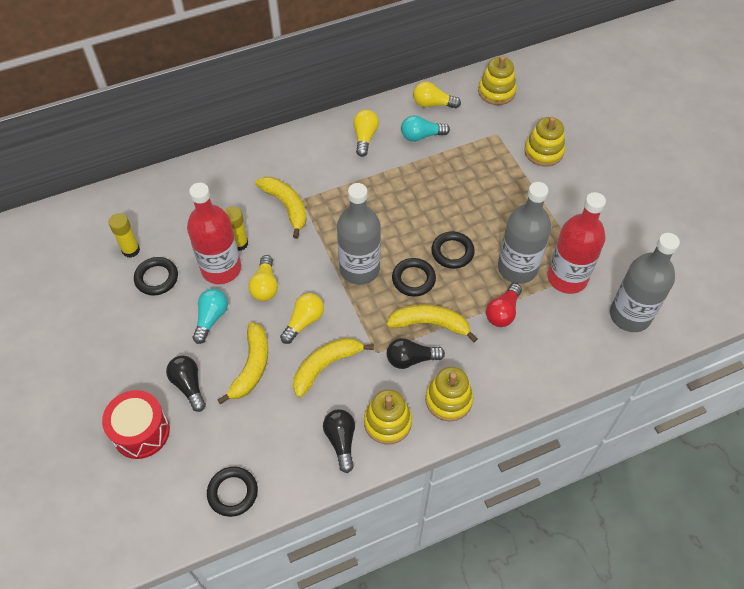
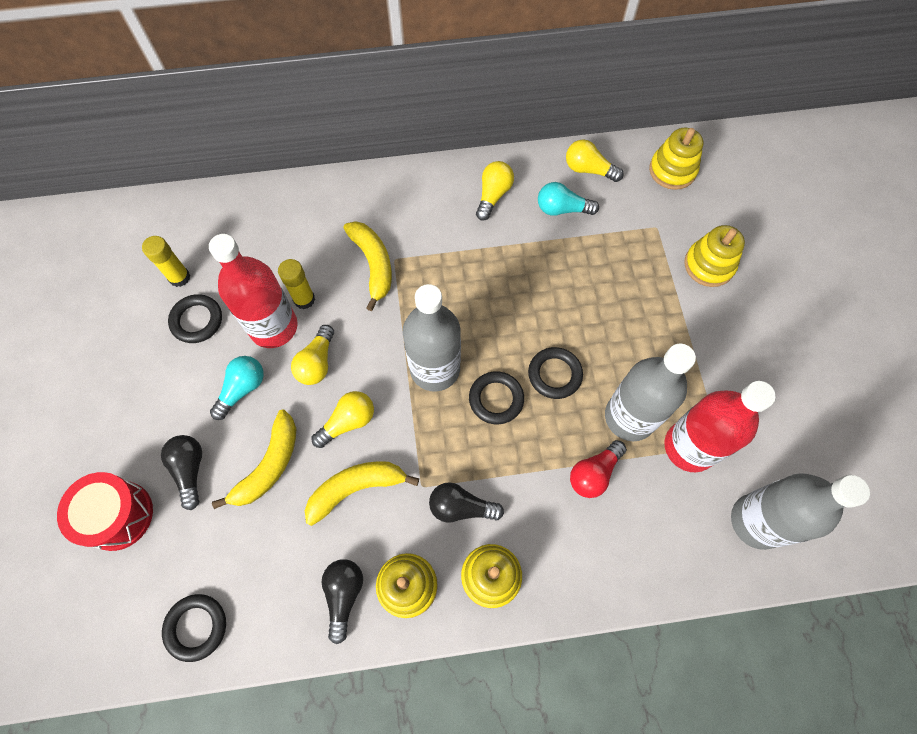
camera: 15 degrees right, 10 degrees up
yellow banana [386,304,478,342] -> none

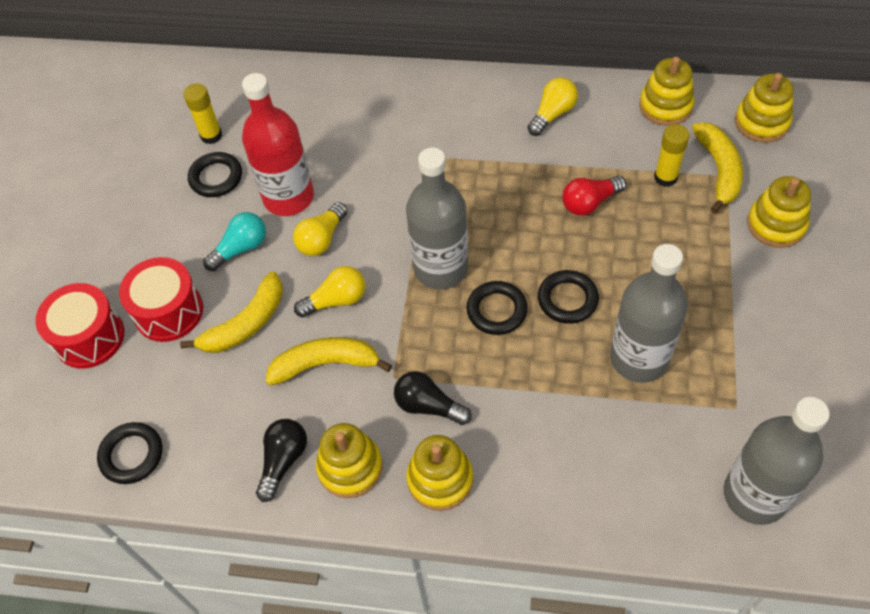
camera: 20 degrees right, 10 degrees down
black light bulb [161,435,202,510] -> red drum [119,257,203,342]
yellow glue stick [278,259,315,309] -> yellow glue stick moved to [654,124,690,187]
yellow banana [343,221,392,311] -> yellow banana moved to [692,123,743,214]
turquoise light bulb [538,182,599,216] -> none
yellow light bulb [566,139,624,182] -> yellow stacking toy [639,57,695,126]
red light bulb [570,440,627,498] -> red light bulb moved to [562,176,626,216]
red bottle [664,381,776,472] -> none

